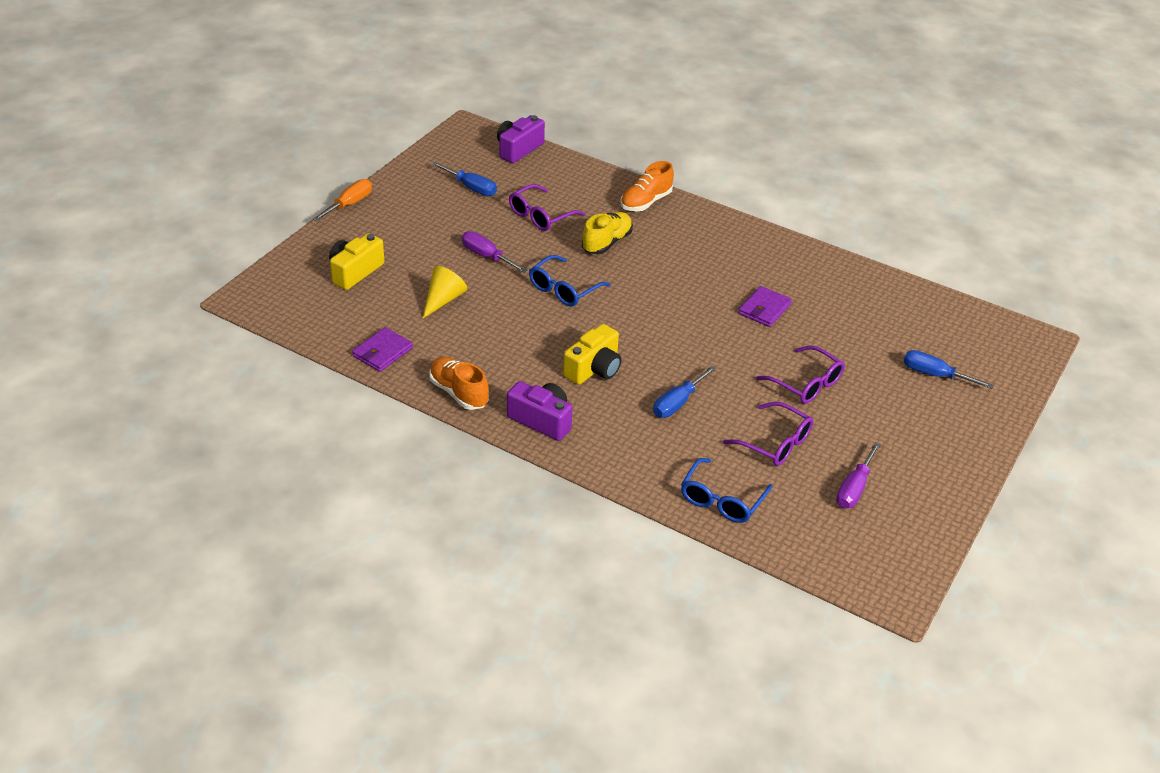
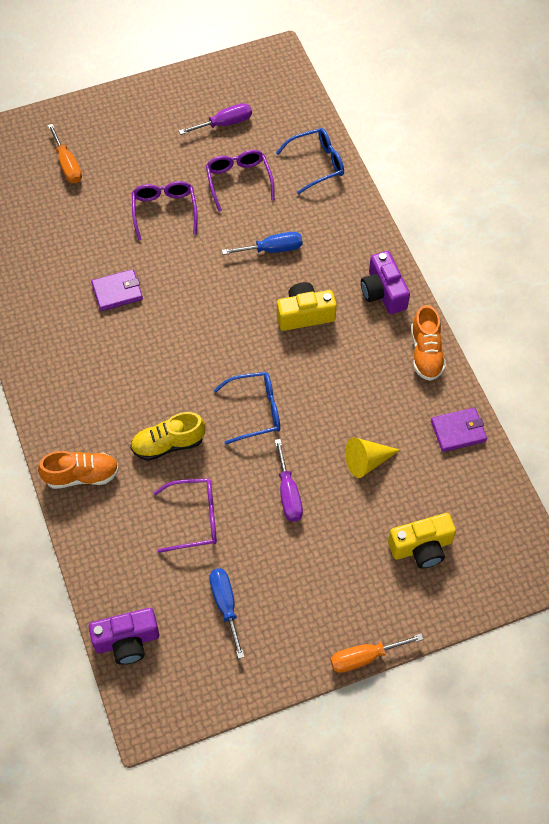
camera: 140 degrees left, 20 degrees up
blue screwdriver [904,350,994,389] -> orange screwdriver [48,124,82,183]

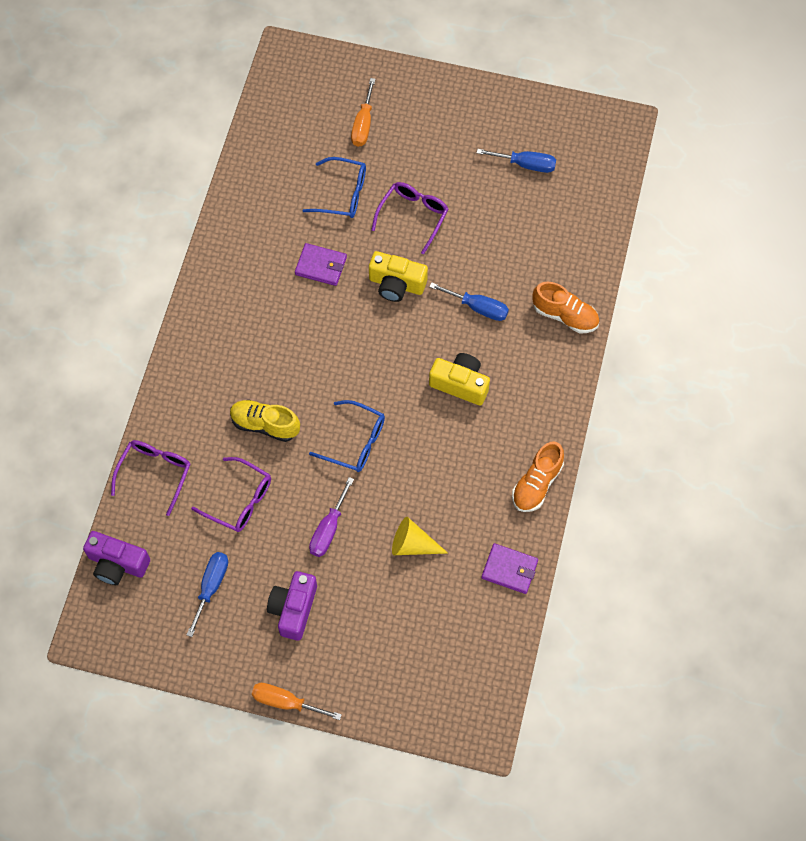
camera: 35 degrees right, 5 degrees up
orange shoe [38,451,119,489] -> orange shoe moved to [532,281,599,333]
purple screwdriver [179,103,252,135] -> blue screwdriver [477,149,556,173]
purple glasses [206,150,275,212] -> purple glasses moved to [111,440,190,516]
blue glasses [276,128,344,194] -> blue glasses moved to [303,157,366,218]
purple camera [361,251,410,314] -> purple camera moved to [267,571,317,641]
yellow camera [388,513,456,568] -> yellow camera moved to [369,251,428,302]

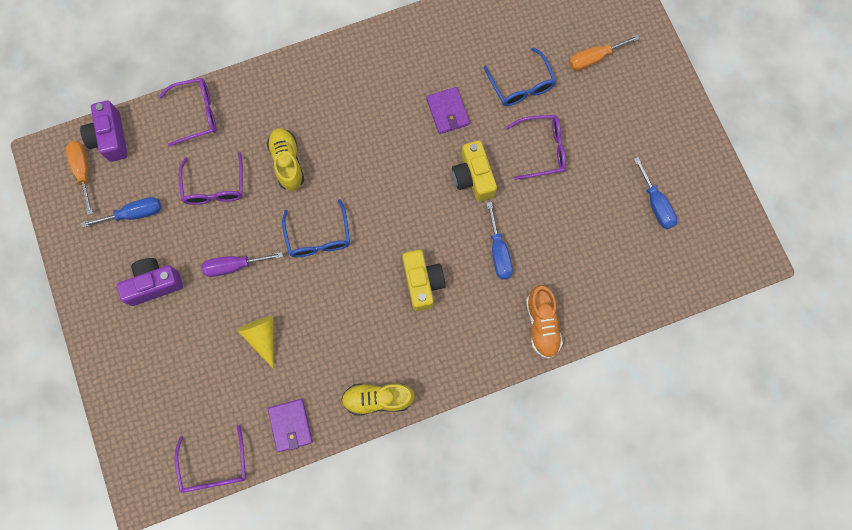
camera: 55 degrees right, 10 degrees up
orange screwdriver [252,683,342,720] -> orange screwdriver moved to [66,141,93,215]
orange shoe [512,441,564,512] -> yellow shoe [341,383,415,416]
none -> purple glasses [174,425,246,493]

